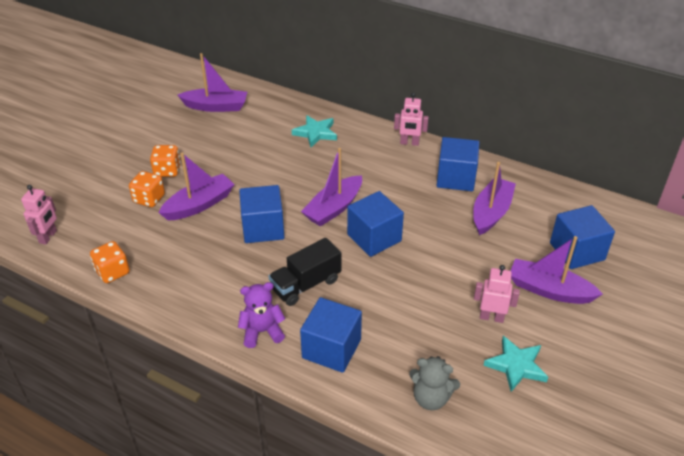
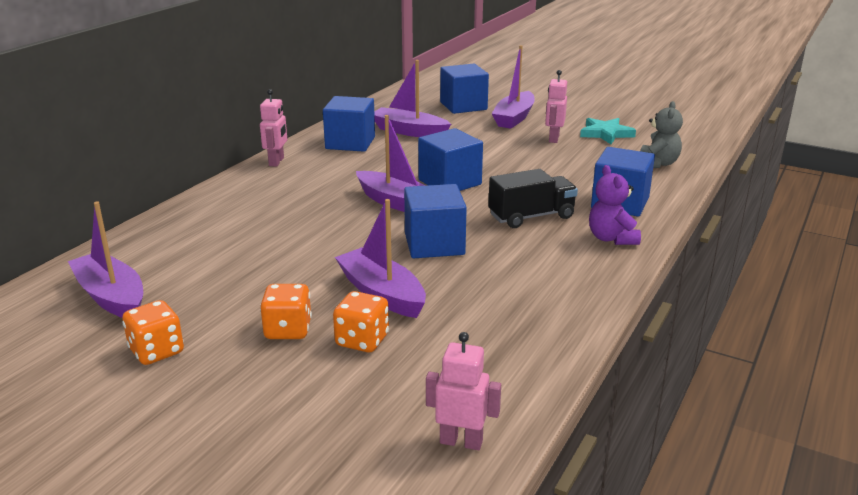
camera: 90 degrees left, 15 degrees down
orange dice [90,241,130,283] -> orange dice moved to [122,300,184,365]
purple boat [178,53,247,112] -> purple boat turned 45 degrees counterclockwise [68,202,143,318]
black truck [269,238,341,306] -> black truck turned 75 degrees counterclockwise [488,169,578,228]
turquoise star [292,115,337,147] -> none

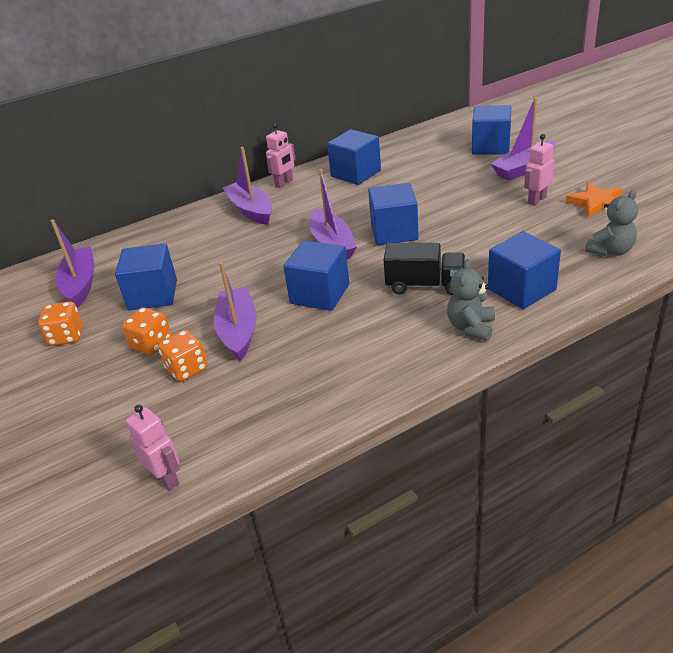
camera: 35 degrees right, 10 degrees up
purple boat [374,60,451,137] -> purple boat moved to [222,147,272,225]
turquoise star [580,118,636,144] -> orange star [566,182,622,217]
purple teddy bear [589,165,641,245] -> grey teddy bear [447,259,495,341]
none -> blue cube [115,243,177,310]

